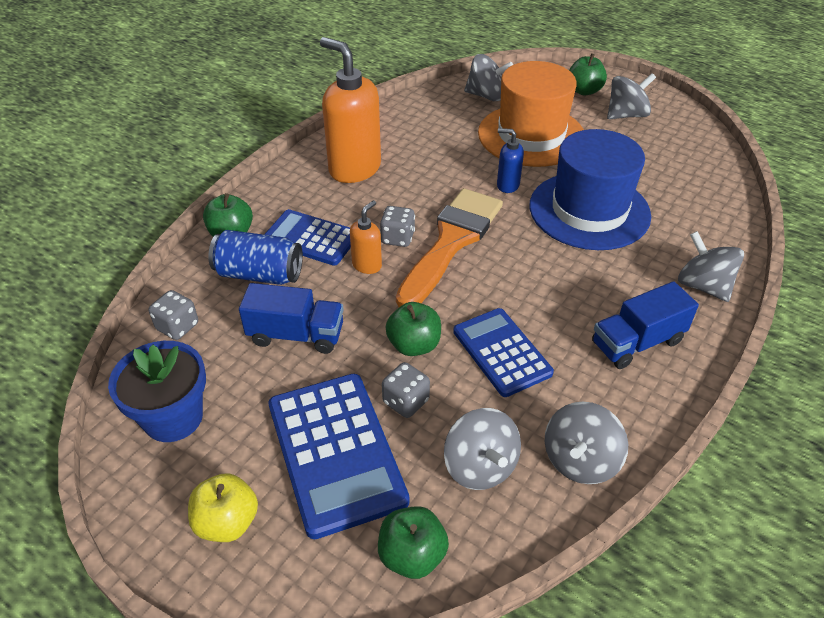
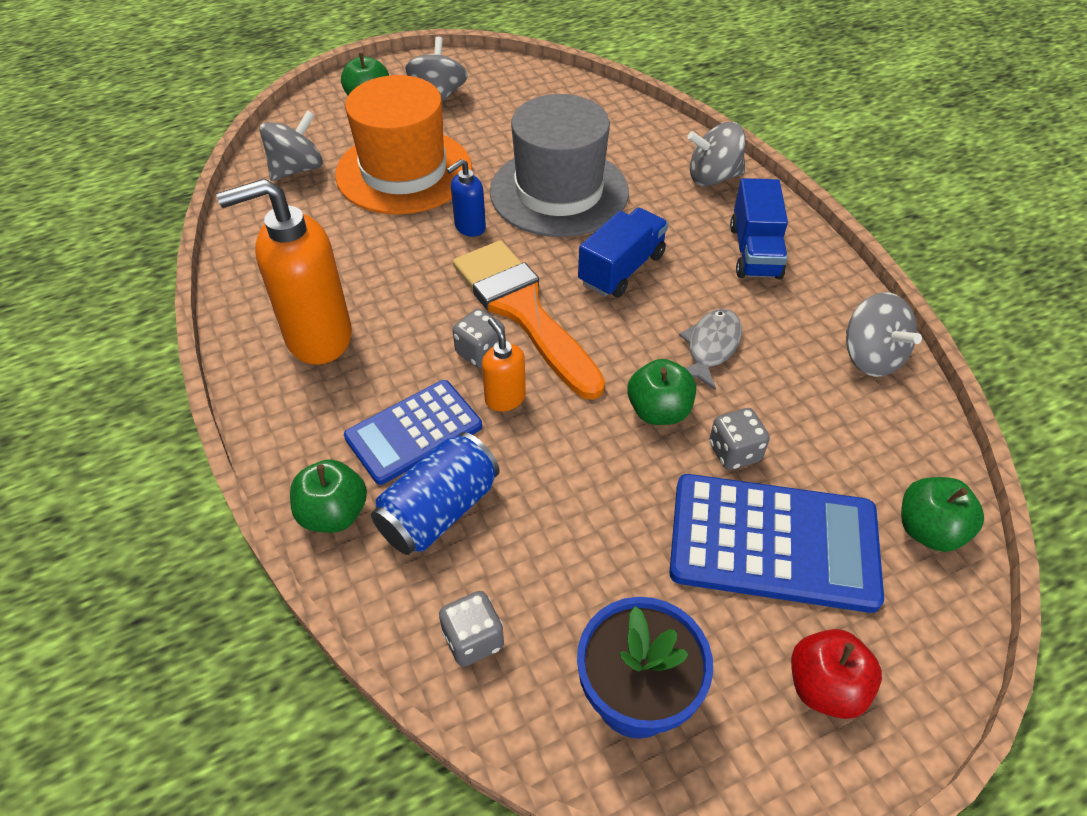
camera: 60 degrees left, 5 degrees up
yellow apple [188,473,258,542] -> red apple [791,629,882,719]
blue truck [239,283,344,354] -> blue truck moved to [578,208,668,298]
grey spinning top [444,408,521,490] -> none
blue calculator [453,308,554,397] -> grey fish [679,309,742,390]
blue hat [530,129,651,250] -> grey hat [490,94,629,237]

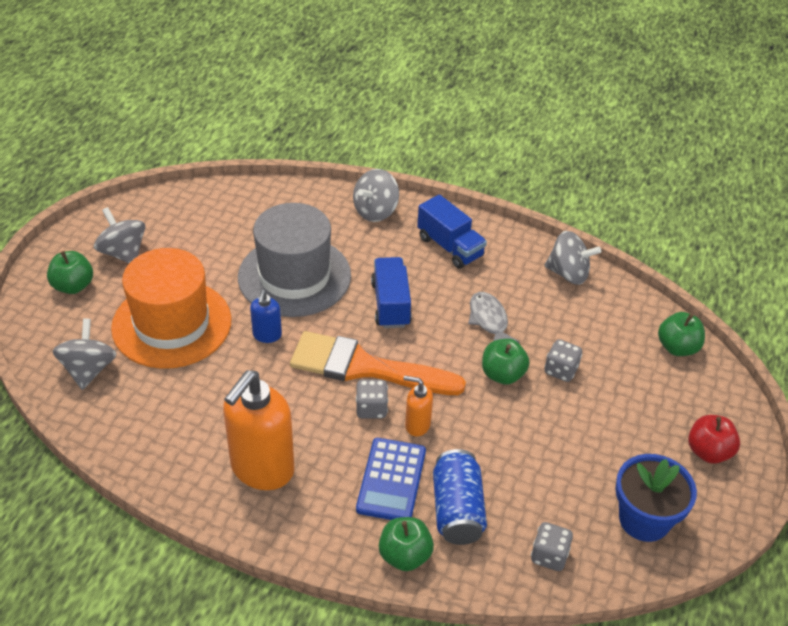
camera: 45 degrees left, 5 degrees down
blue calculator [669,474,884,613] -> none

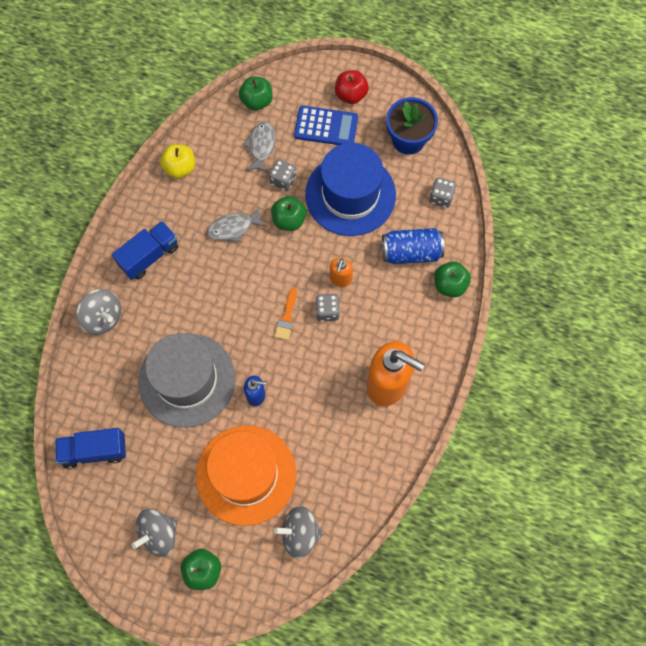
camera: 90 degrees left, 25 degrees up
orange brush [290,331,466,395] -> orange brush [274,288,297,340], size x0.41
blue calculator [356,438,426,520] -> blue calculator moved to [294,106,358,145]
blue truck [371,257,412,328] -> blue truck moved to [55,428,126,469]
grey spinning top [544,231,601,285] -> yellow apple [160,144,195,179]
none -> grey fish [243,121,276,173]
none -> blue hat [305,143,396,236]

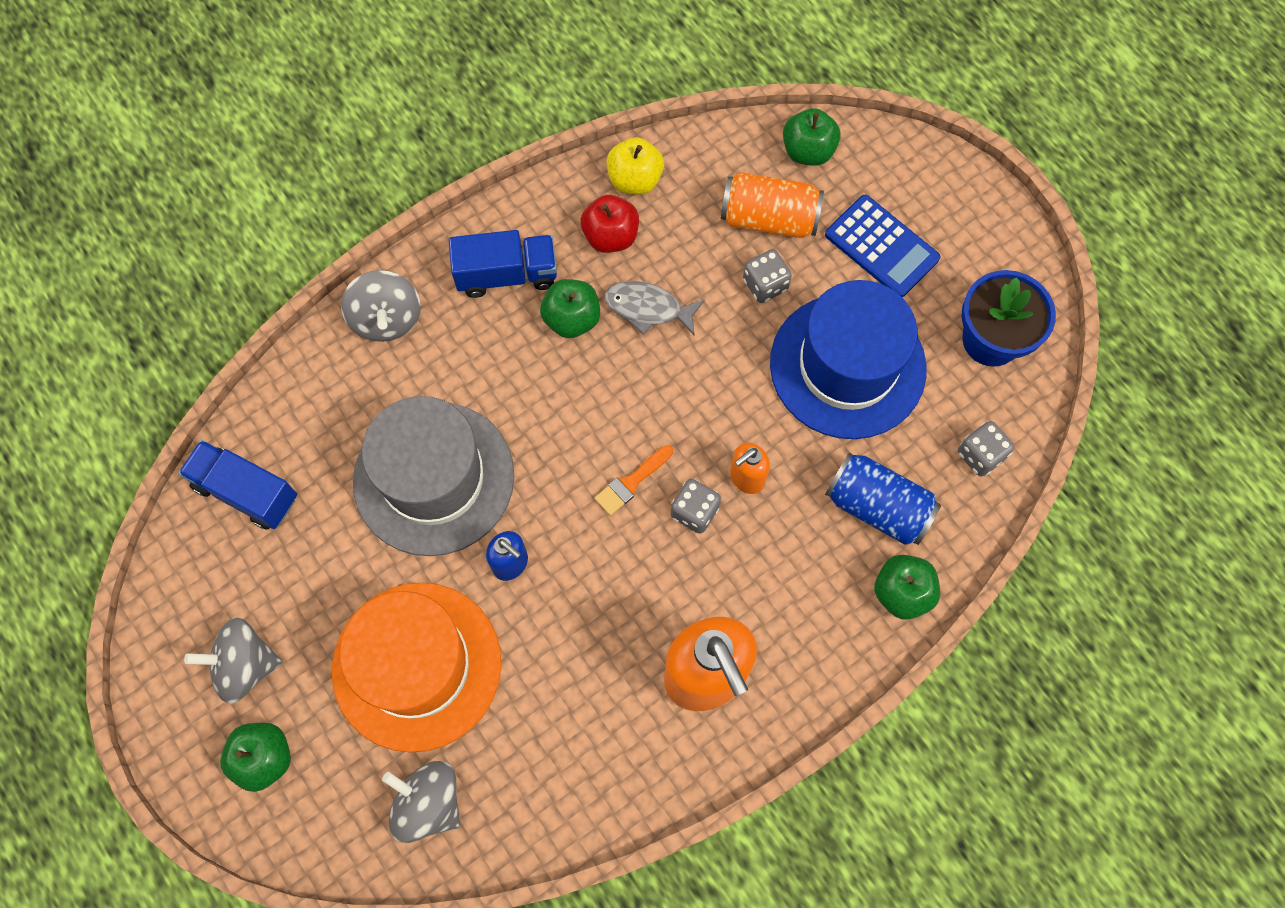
camera: 35 degrees right, 0 degrees up
grey fish [243,121,276,173] -> orange can [721,172,824,238]
green apple [271,196,307,231] -> green apple moved to [540,279,600,338]
red apple [335,70,369,104] -> red apple moved to [581,195,639,253]

